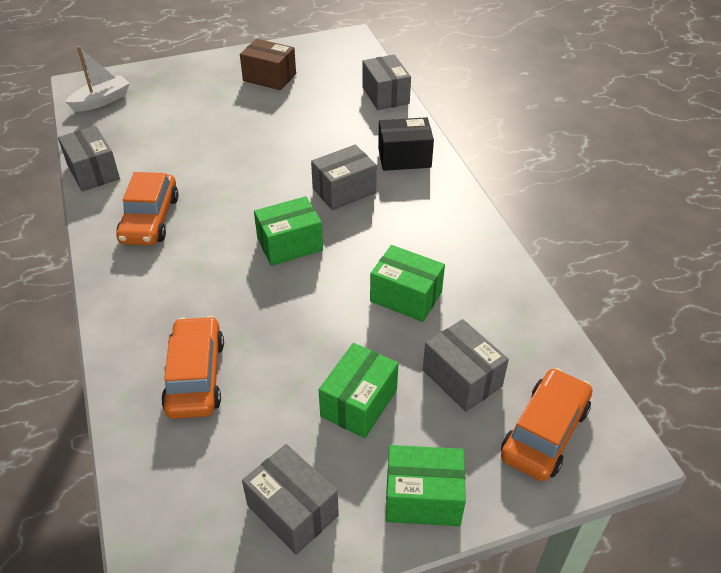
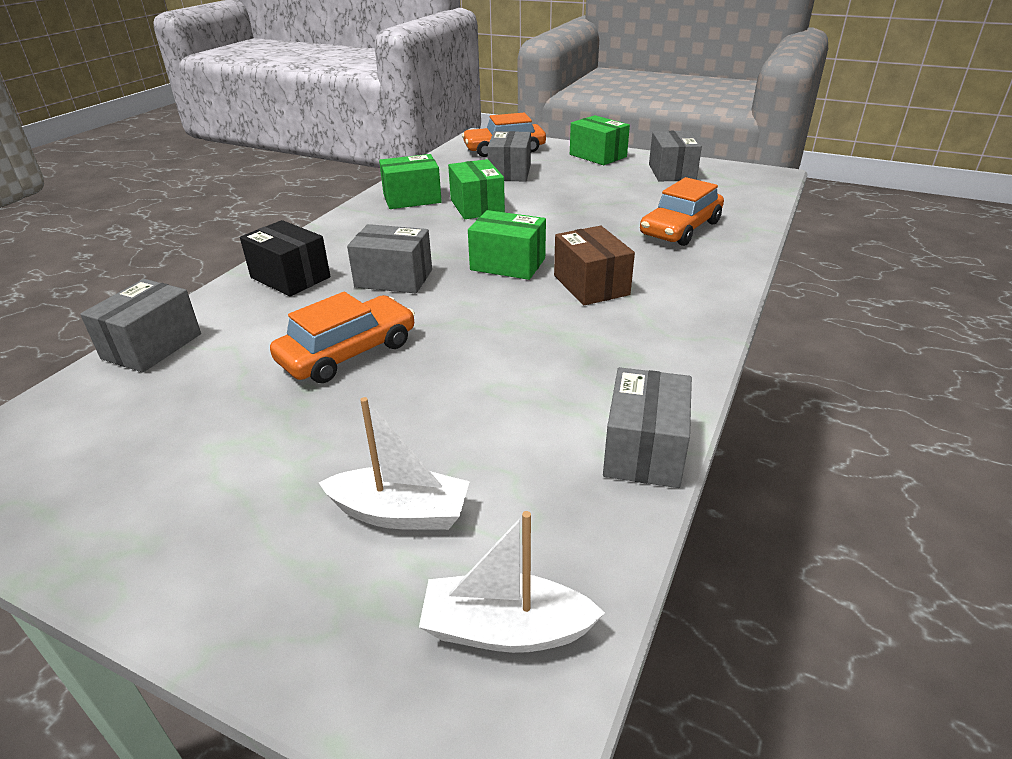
camera: 135 degrees left, 10 degrees down
orange car [116,172,179,245] -> orange car moved to [270,292,415,383]
brown box [240,39,296,90] -> brown box moved to [554,226,635,305]
green box [319,343,399,438] -> green box moved to [379,154,442,209]
none -> white boat [319,397,470,530]

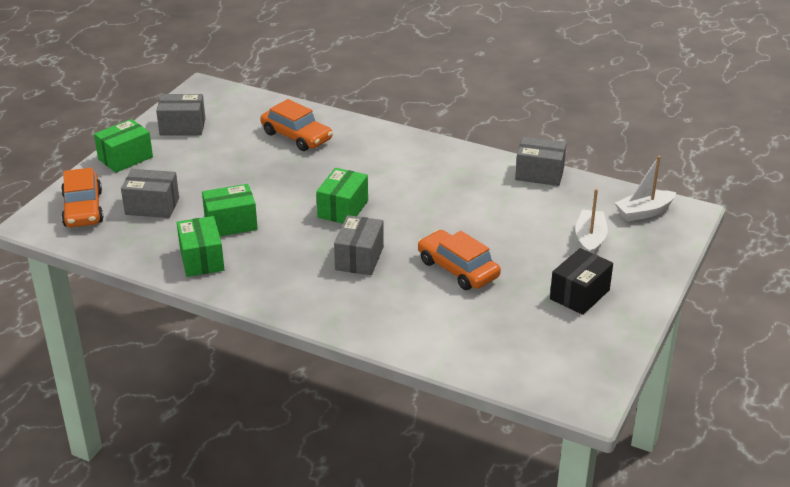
camera: 90 degrees left, 0 degrees up
grey box [80,279,201,373] -> none
black box [240,220,330,296] -> black box moved to [550,248,613,315]
white boat [419,511,605,653] -> white boat turned 60 degrees clockwise [615,156,676,221]
brown box [554,226,635,305] -> none

